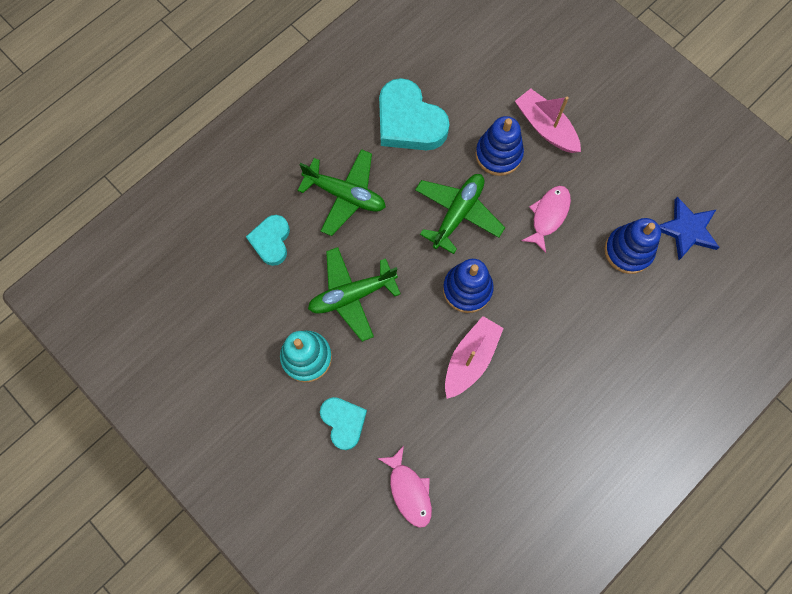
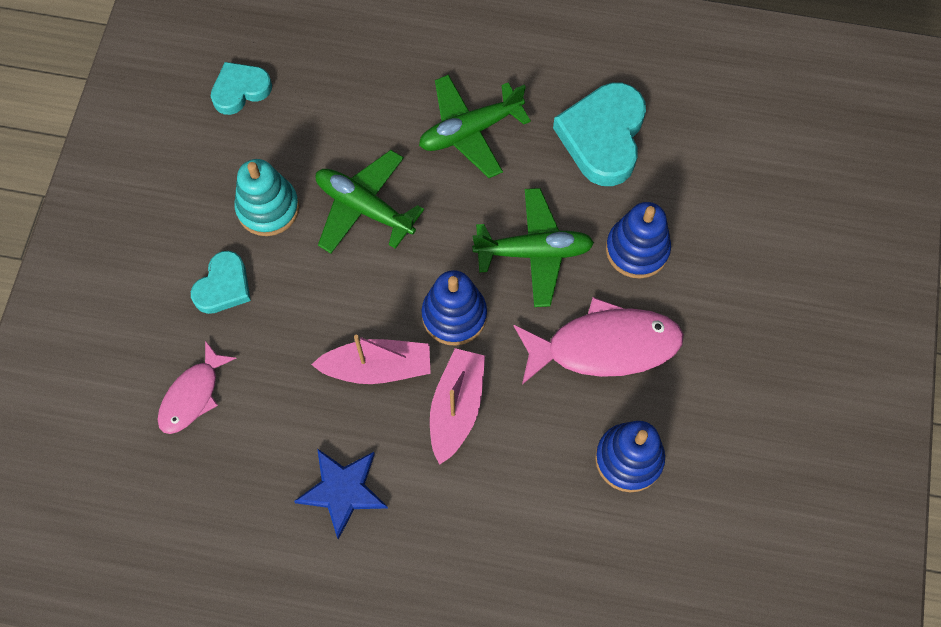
camera: 55 degrees right, 5 degrees down
turquoise heart [246,215,290,266] -> turquoise heart moved to [211,62,272,115]
green plane [297,149,386,236] -> green plane turned 75 degrees clockwise [419,74,531,178]
pink boat [515,88,581,153] -> pink boat moved to [430,348,485,465]
pink fish [521,186,571,253] -> pink fish [514,297,684,385], size x1.69
blue star [659,197,720,260] -> blue star moved to [294,449,388,540]

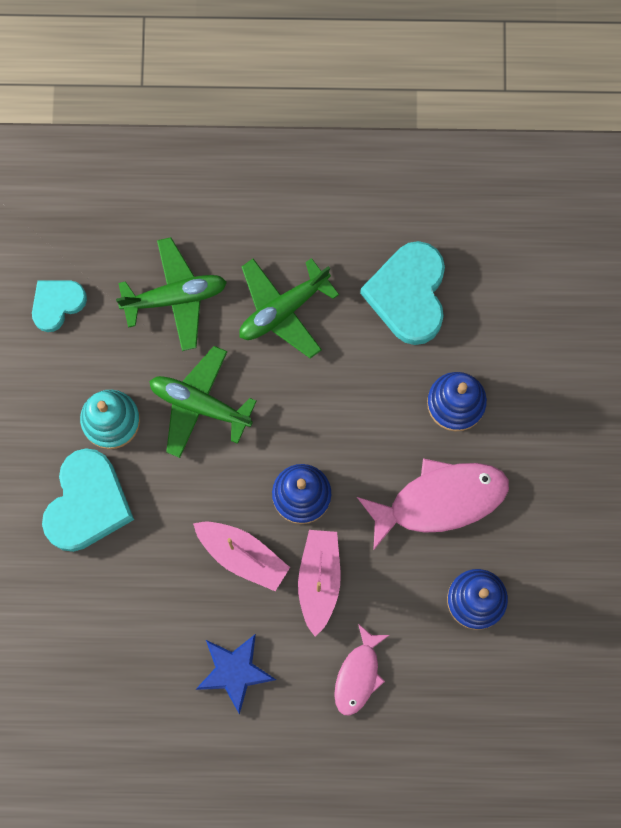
camera: 10 degrees left, 10 degrees up
pink fish [158,340,237,434] -> pink fish moved to [334,624,389,715]
turquoise heart [191,251,251,314] -> turquoise heart [42,448,134,552], size x1.69
pink boat [311,335,431,384] -> pink boat turned 45 degrees clockwise [193,521,290,591]
green plane [472,188,594,307] -> green plane moved to [116,237,227,351]

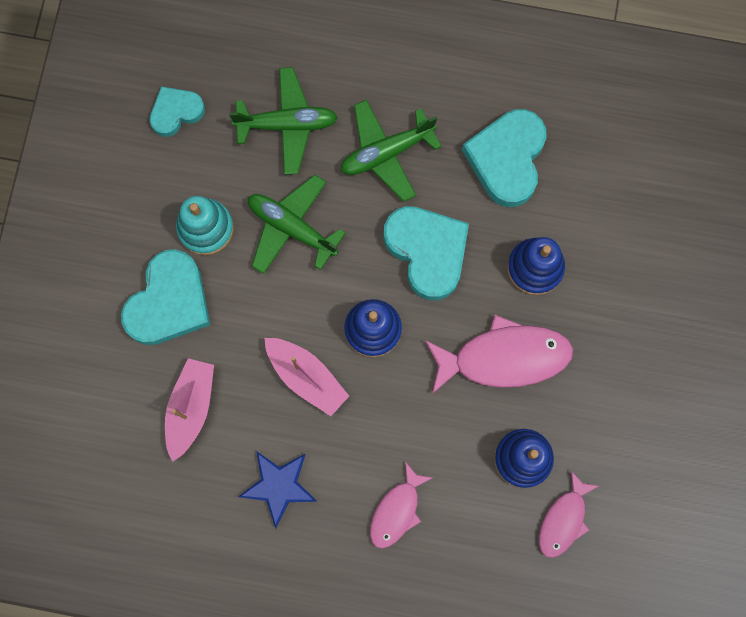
camera: 10 degrees right, 0 degrees up
pink boat [298,530,341,637] -> pink boat moved to [165,358,214,462]
none -> turquoise heart [383,206,469,300]
none -> pink fish [539,471,599,558]

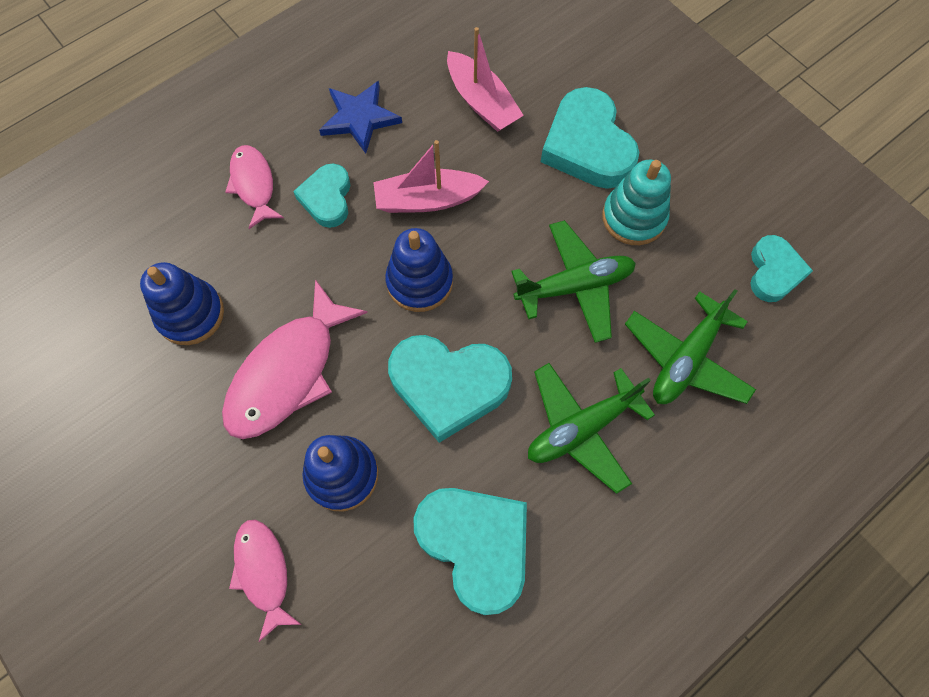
camera: 130 degrees right, 10 degrees down
green plane [340,100,442,202] -> green plane turned 135 degrees counterclockwise [528,363,655,494]
pink fish [539,471,599,558] -> pink fish moved to [229,520,302,642]
none -> turquoise heart [293,163,350,228]

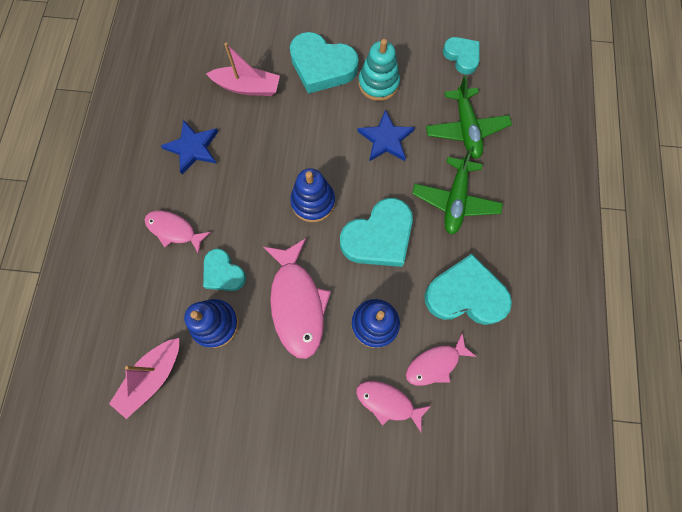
camera: 45 degrees left, 5 degrees up
turquoise heart [293,163,350,228] -> turquoise heart moved to [203,249,246,291]
pink boat [373,140,489,213] -> pink boat moved to [109,338,179,419]
green plane [511,220,636,343] -> blue star [357,110,415,161]
none -> pink fish [406,333,477,386]

